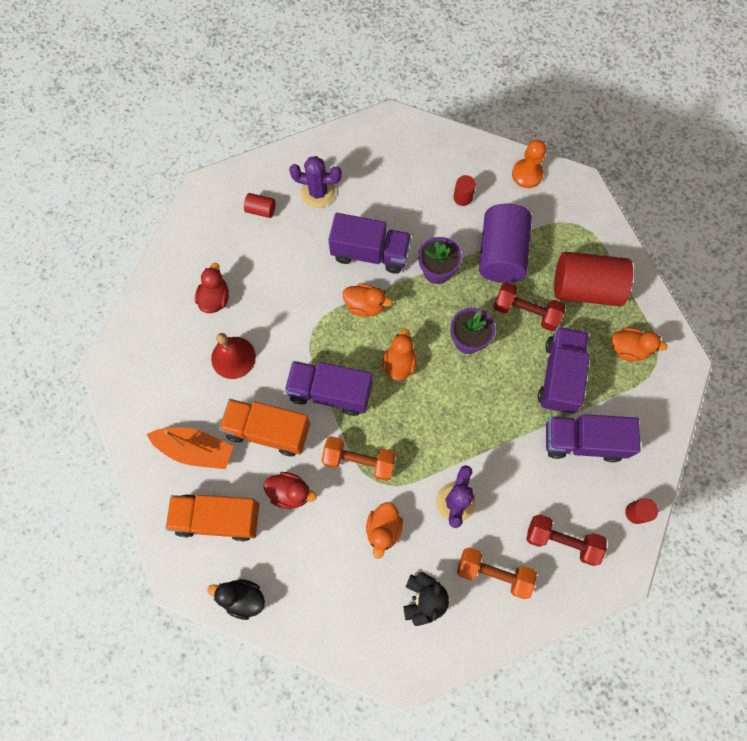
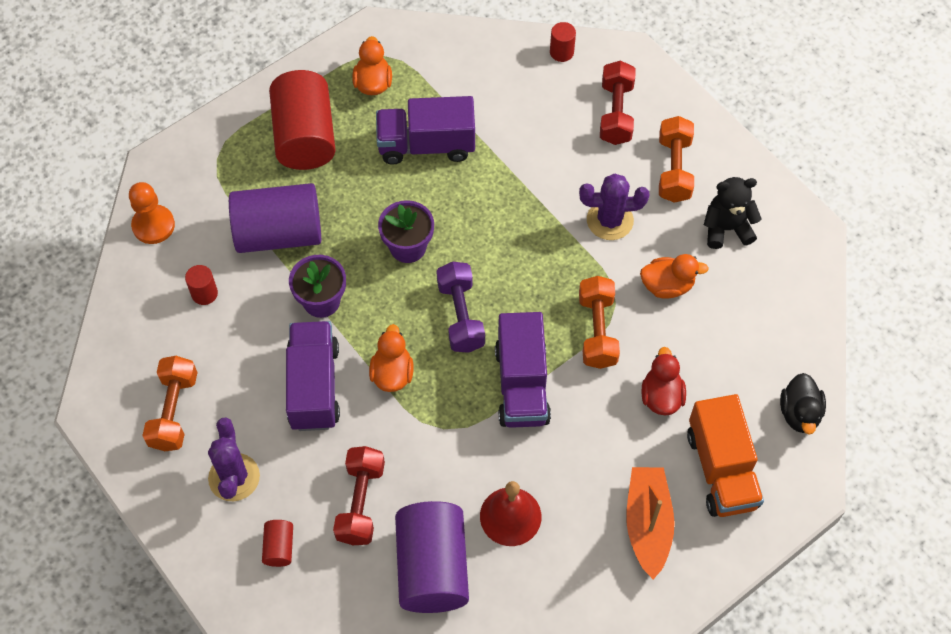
camera: 105 degrees left, 10 degrees down
red duck [195,263,229,313] -> purple cylinder [395,501,469,613]
orange truck [219,399,310,456] -> none
orange duck [382,328,417,381] -> purple dumbbell [436,262,485,353]
red dumbbell [494,282,566,331] -> red dumbbell moved to [333,446,385,545]
purple truck [546,414,641,462] -> none
none -> orange dumbbell [142,356,198,451]

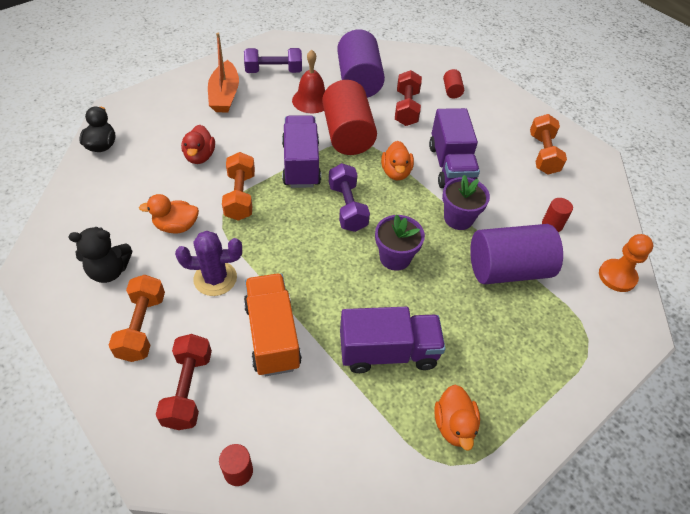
camera: 175 degrees right, 10 degrees down
purple cactus [208,417,260,501] -> none
red cylinder [269,70,336,170] -> red cylinder moved to [322,80,377,155]
orange truck [687,394,764,517] -> orange truck moved to [244,273,302,376]
none -> purple dumbbell [244,48,302,73]

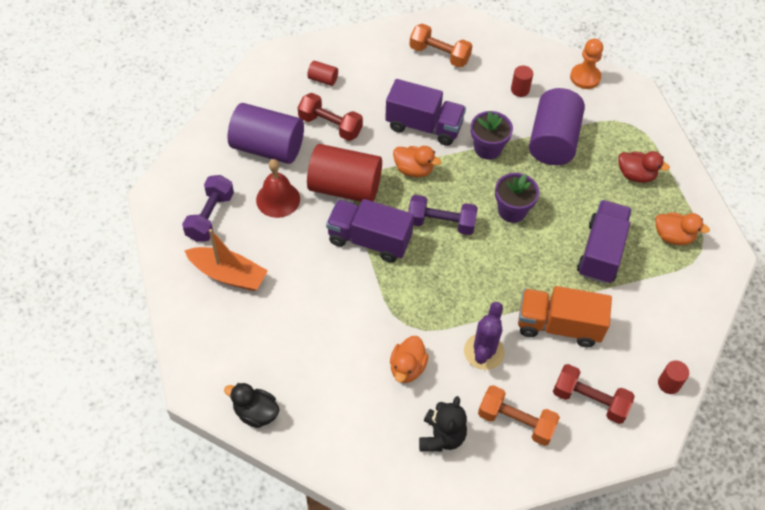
camera: 65 degrees left, 5 degrees up
red duck [181,125,215,164] -> red duck moved to [618,151,670,183]
orange dumbbell [222,152,255,221] -> none

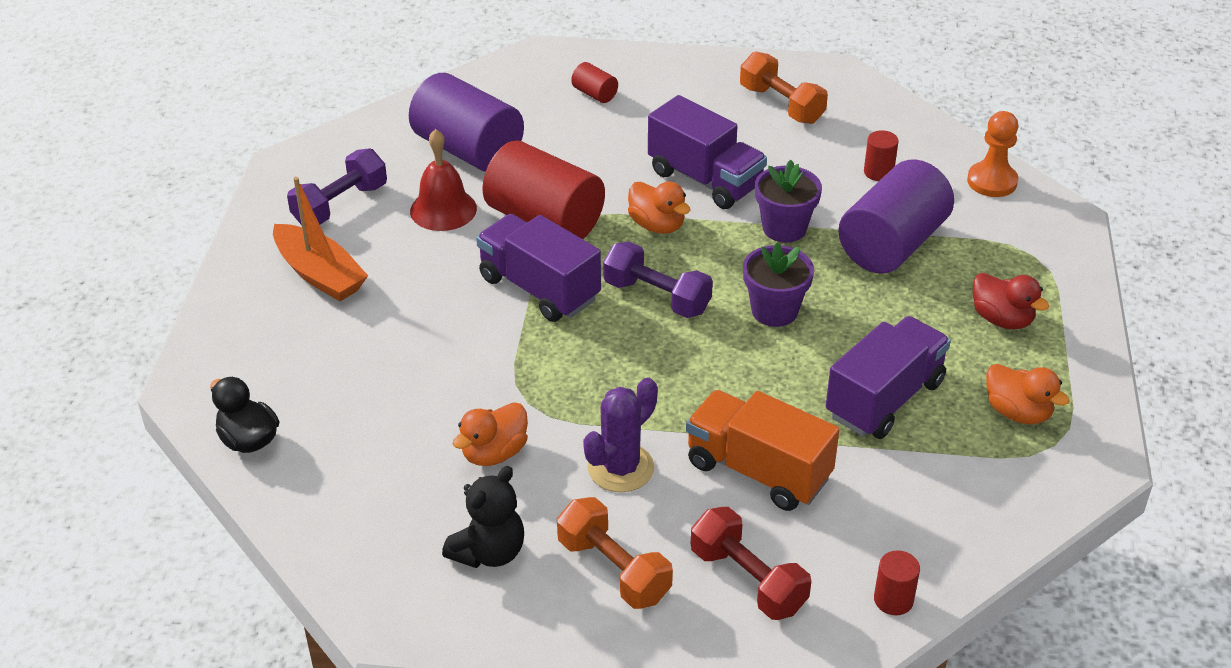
camera: 25 degrees right, 15 degrees down
red dumbbell [298,93,363,141] -> none

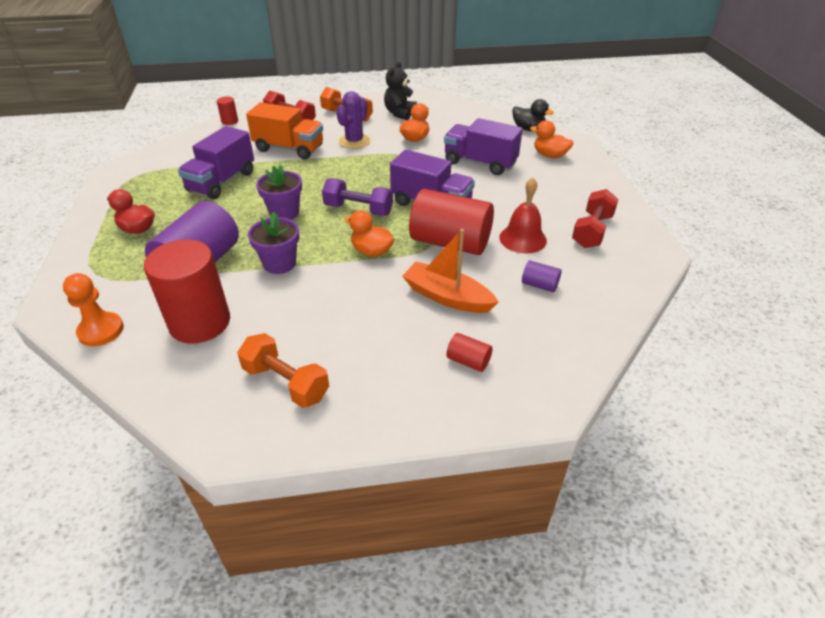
camera: 165 degrees right, 0 degrees up
orange boat [273,177,368,301] -> orange boat moved to [402,229,499,313]
purple dumbbell [287,148,387,225] -> red dumbbell [572,189,618,248]
purple cylinder [409,73,524,172] -> purple cylinder [522,260,562,292], size x0.43
purple truck [648,95,767,209] -> purple truck moved to [444,118,523,175]
red cylinder [864,130,899,181] -> red cylinder [144,239,230,344], size x2.33
orange duck [986,364,1070,424] -> orange duck moved to [530,120,573,158]

